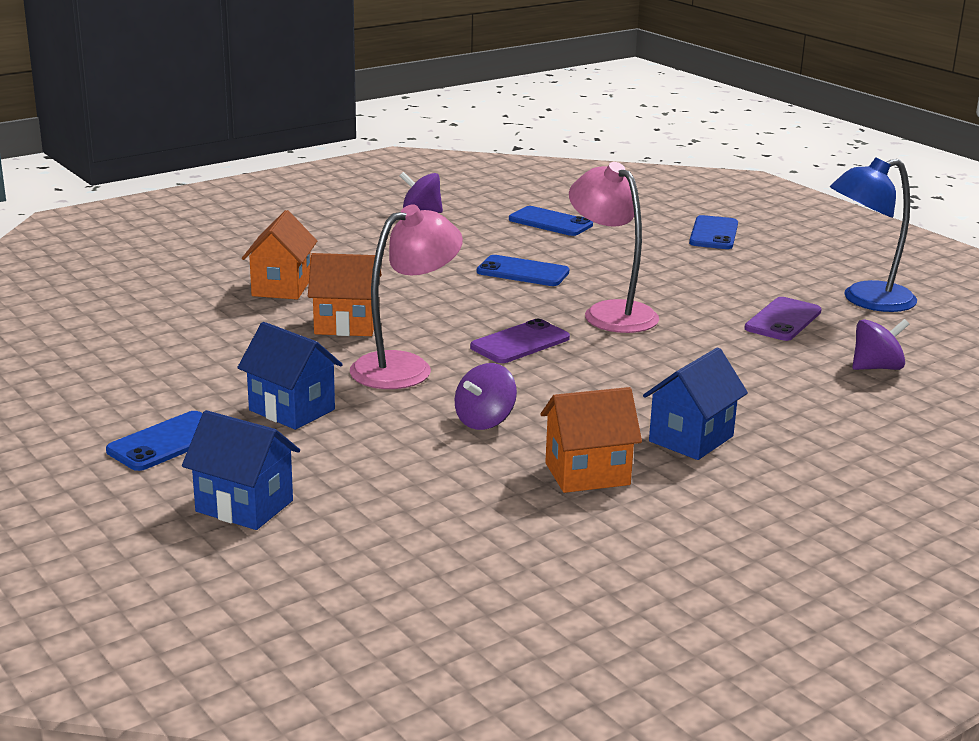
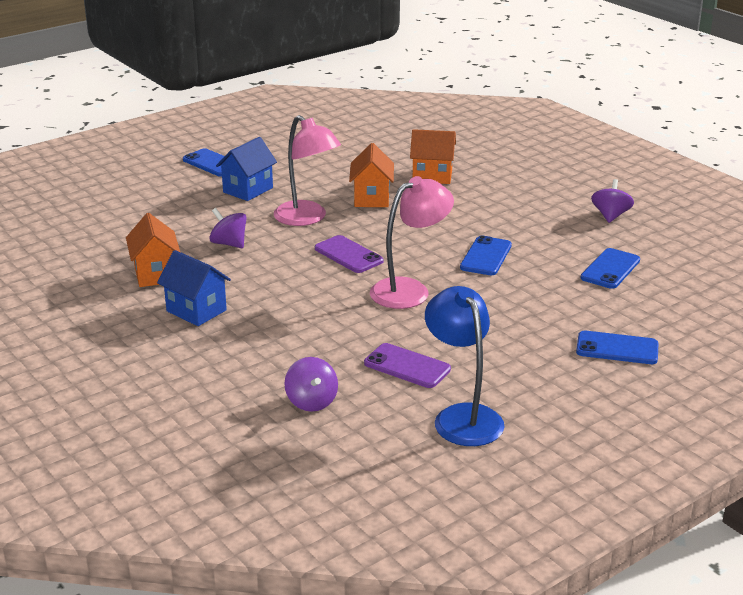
camera: 90 degrees right, 5 degrees up
blue house [182,410,300,530] -> none

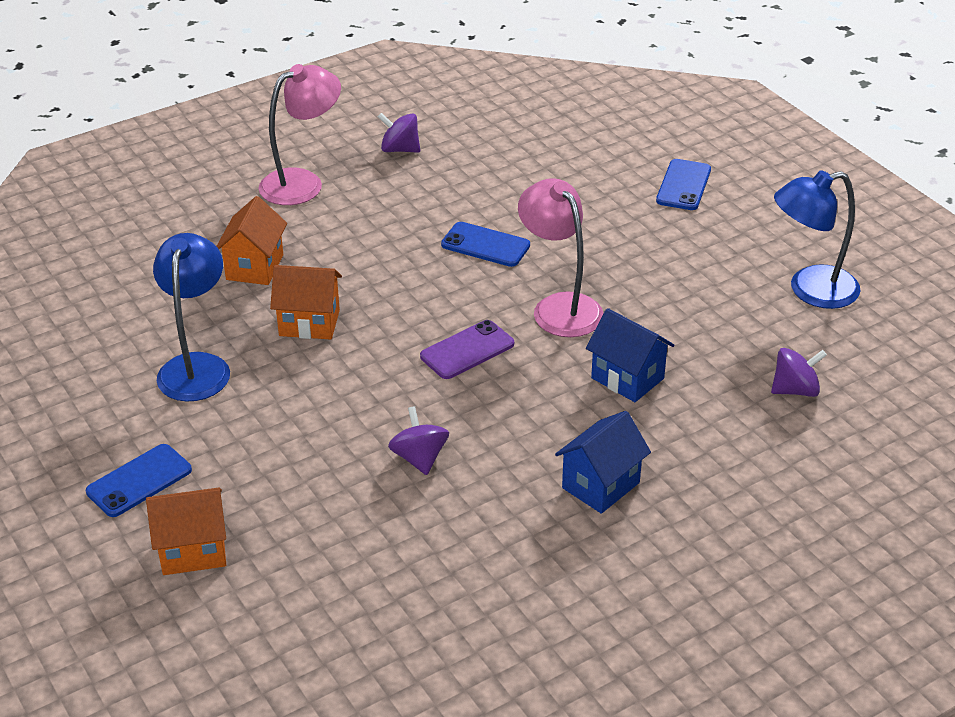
camera: 85 degrees left, 10 degrees up
orange house [126,213,180,287] -> orange house moved to [146,488,226,575]
purple spinning top [209,208,247,248] -> purple spinning top turned 120 degrees clockwise [388,406,449,475]
blue house [216,137,277,201] -> blue house moved to [586,308,674,402]
pink lamp [274,115,341,226] -> pink lamp moved to [258,64,341,205]
purple phone [364,343,451,388] -> none
blue phone [581,248,640,289] -> none
none -> blue lamp [153,233,230,402]

